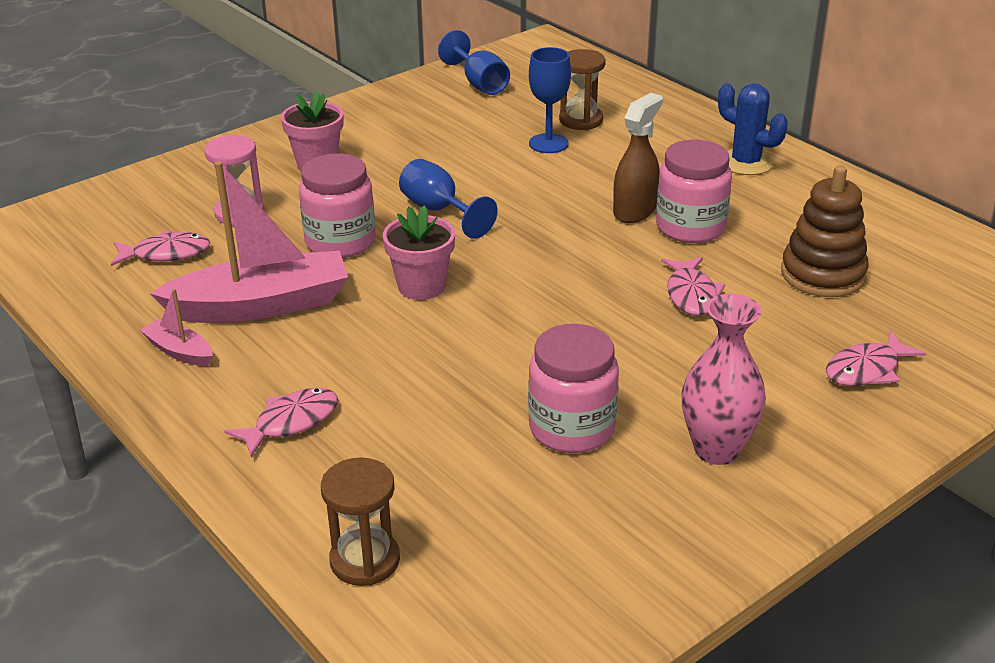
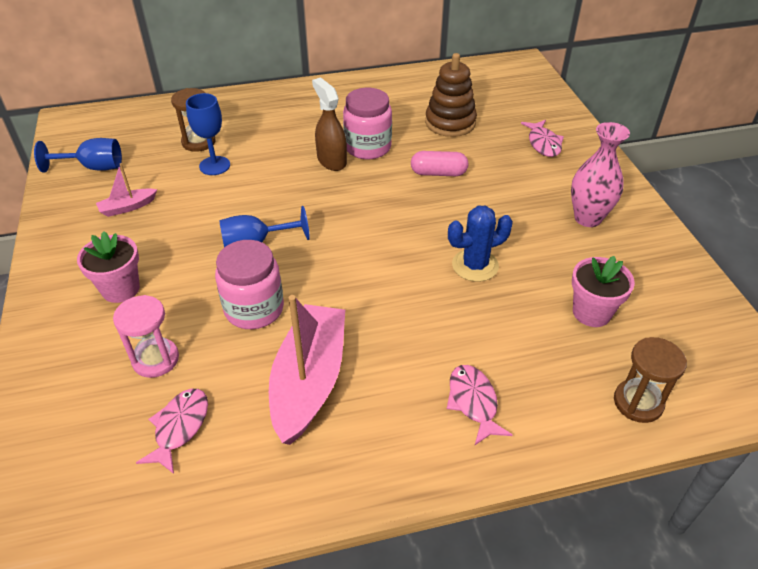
camera: 65 degrees left, 10 degrees up
pink boat [140,289,213,366] -> pink boat moved to [96,163,157,217]
pink flower pot [383,205,455,300] -> pink flower pot moved to [572,256,635,327]
pink jar [528,324,619,453] -> none
pink fish [661,257,725,316] -> pink capsule [411,151,469,176]
blue cactus [718,83,788,175] -> blue cactus moved to [448,206,513,282]

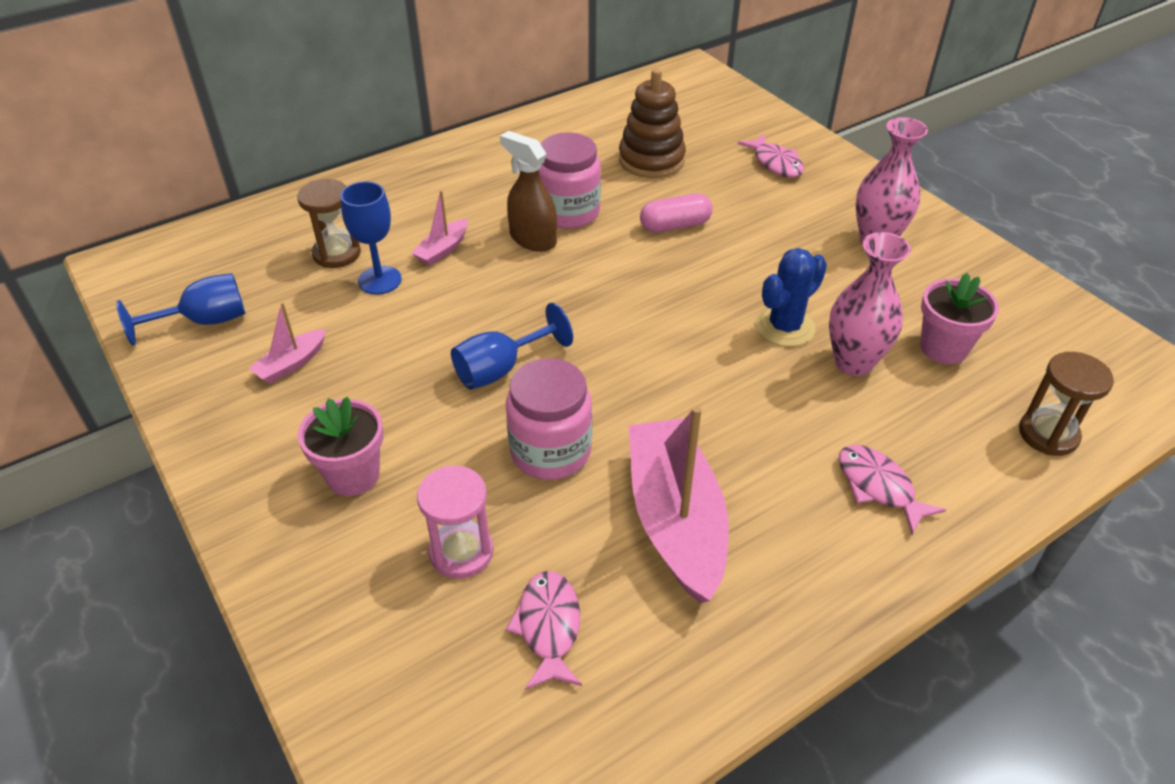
camera: 20 degrees left, 0 degrees up
none -> pink boat [411,190,468,266]
none -> pink vase [829,232,911,376]

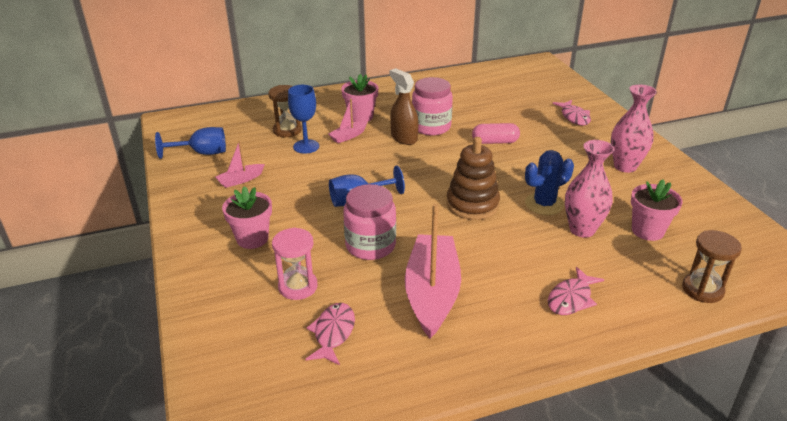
camera: 15 degrees right, 10 degrees down
brown stacking toy [619,69,686,178] -> brown stacking toy moved to [446,137,500,220]
pink fish [839,445,946,535] -> pink fish turned 120 degrees counterclockwise [548,267,604,315]
none -> pink flower pot [341,74,378,122]

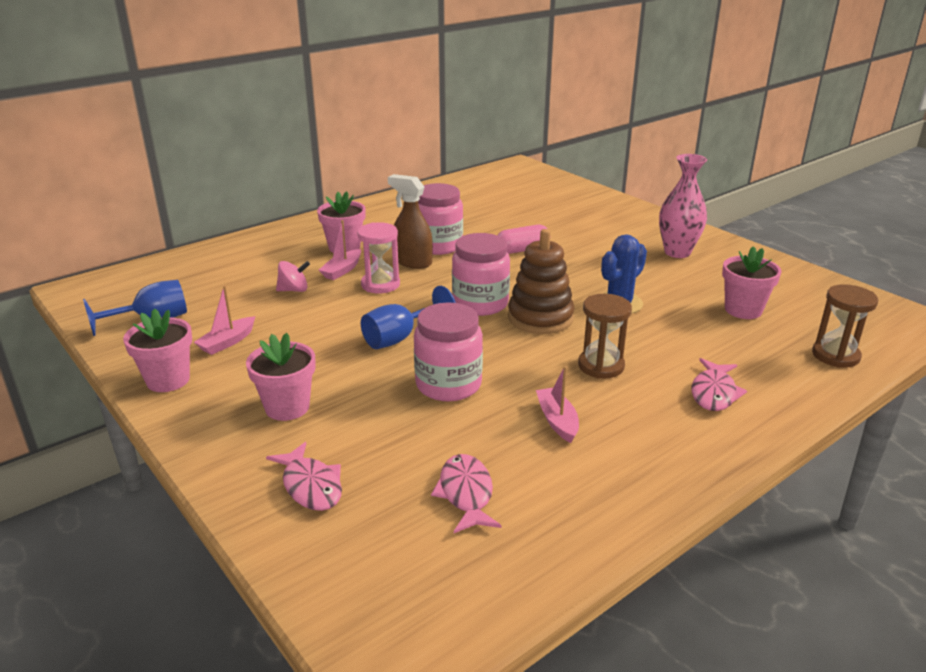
camera: 20 degrees left, 5 degrees down
brown hourglass [268,85,302,137] -> brown hourglass moved to [578,294,632,379]
pink hourglass [272,228,318,300] -> pink hourglass moved to [357,222,400,293]
blue goblet [288,85,319,154] -> pink spinning top [276,261,310,292]
pink boat [405,203,461,338] -> pink boat [536,366,579,443], size x0.46
pink fish [552,100,591,125] -> pink fish moved to [266,442,342,511]
pink vase [565,140,615,238] -> none
none -> pink flower pot [123,308,192,392]
none -> pink jar [452,233,510,316]

